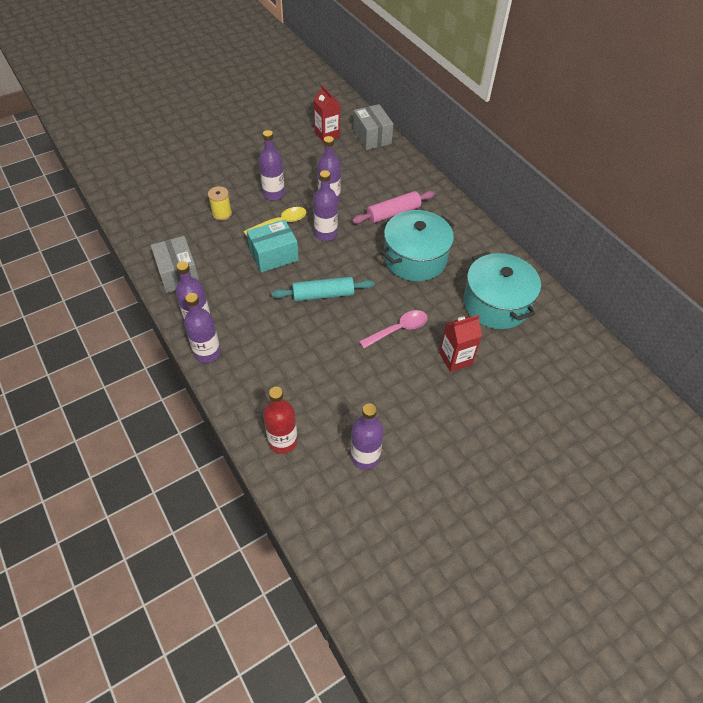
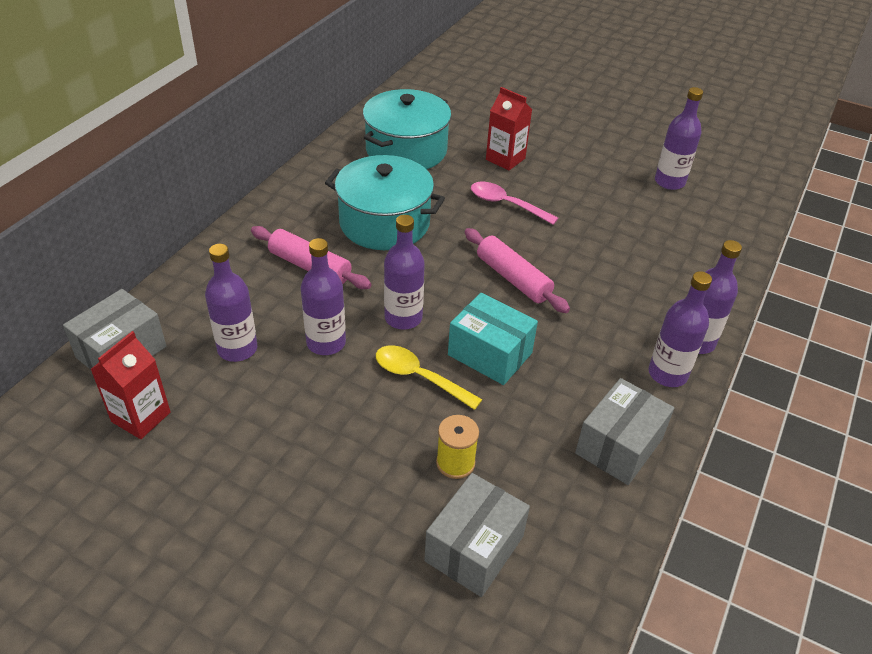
camera: 120 degrees left, 10 degrees down
purple bottle [259,130,285,200] -> purple bottle moved to [205,244,257,362]
red bottle [263,387,298,454] -> none
turquoise rolling pin [271,277,375,301] -> pink rolling pin [464,228,570,313]
none -> grey box [424,473,530,597]

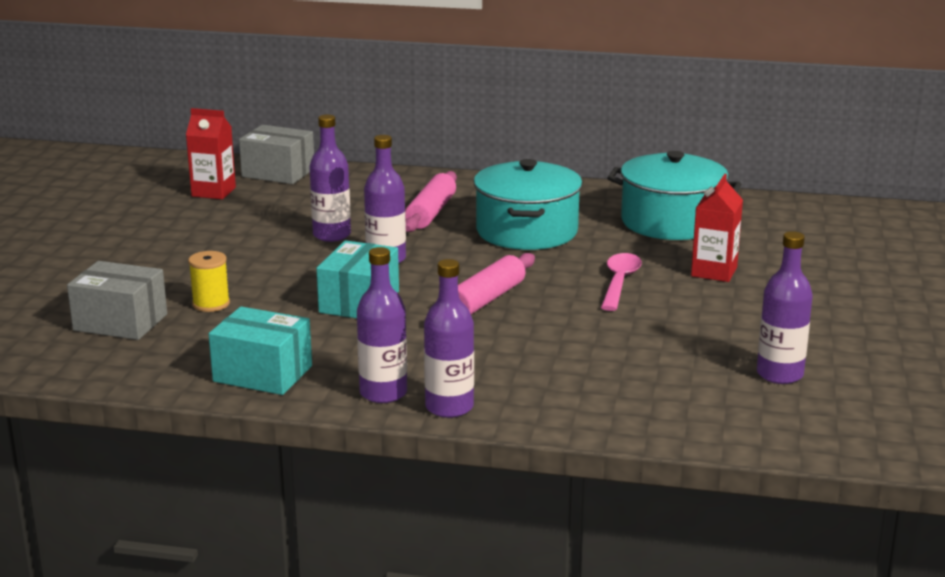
camera: 75 degrees right, 20 degrees down
purple bottle [205,244,257,362] -> none
yellow spoon [376,345,483,410] -> none
grey box [575,378,674,485] -> turquoise box [209,307,312,395]

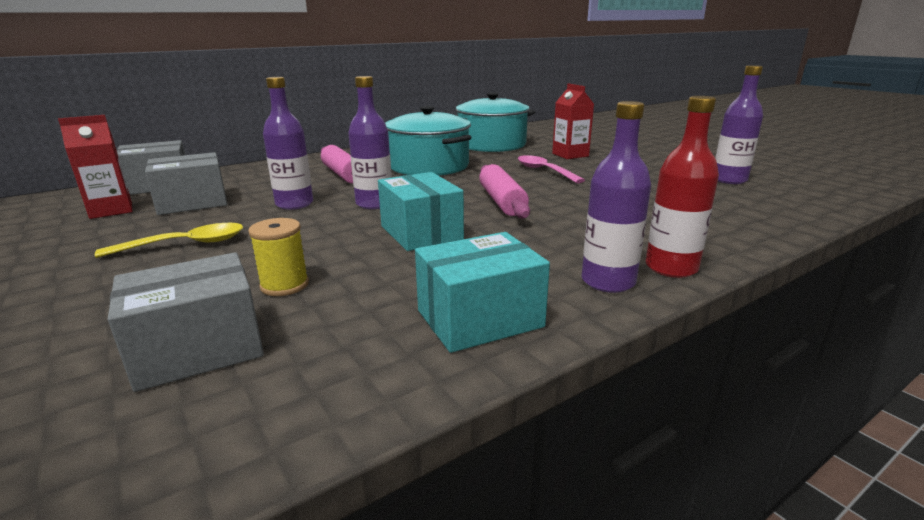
camera: 45 degrees left, 0 degrees up
purple bottle [424,259,474,418] -> red bottle [646,96,719,278]
none -> yellow spoon [95,223,243,258]
none -> grey box [145,152,227,215]

